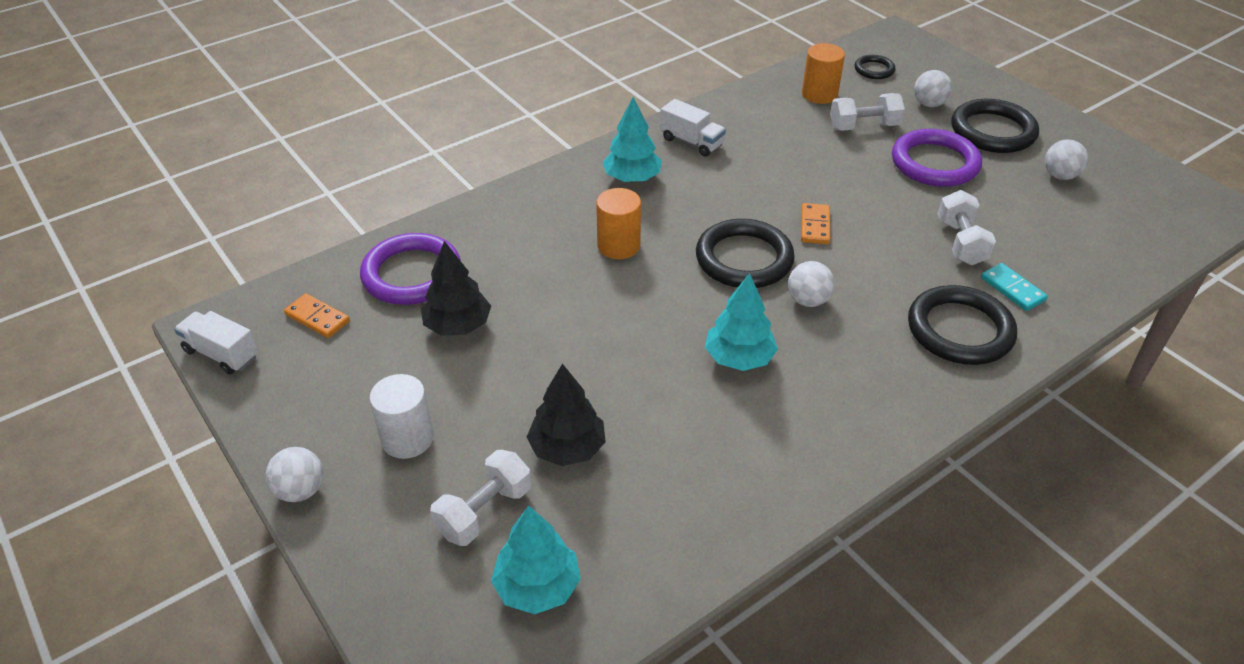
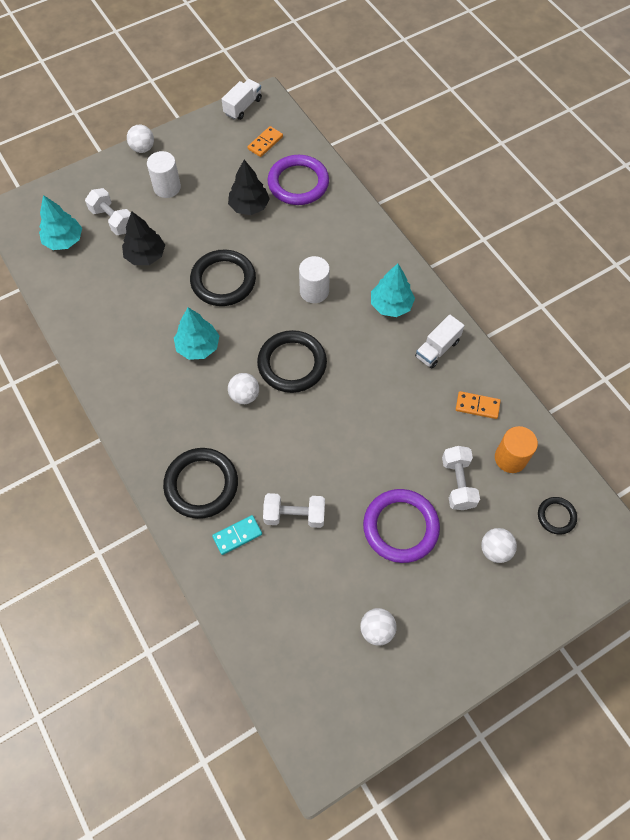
camera: 95 degrees right, 20 degrees up
orange cylinder [596,188,641,259] -> white cylinder [299,256,330,303]
orange domino [801,203,830,244] -> orange domino moved to [456,391,501,419]
black ring [952,99,1039,153] -> black ring moved to [190,250,256,306]

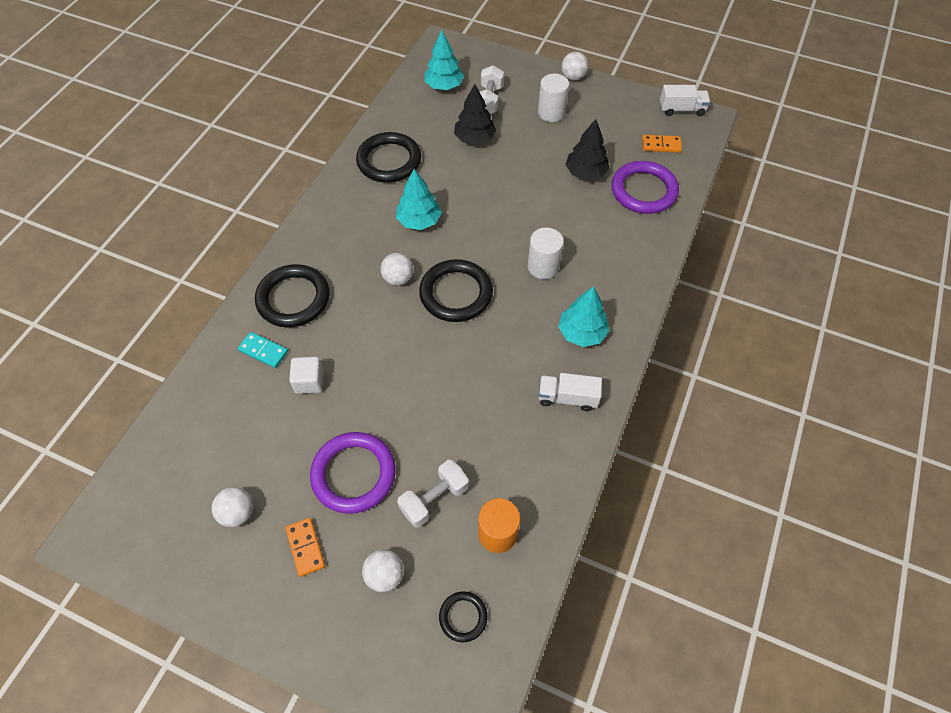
camera: 55 degrees right, 5 degrees down
black ring [190,250,256,306] -> black ring moved to [356,132,421,183]
white dumbbell [263,493,325,528] -> white cube [289,357,324,394]
orange domino [456,391,501,419] -> orange domino moved to [286,518,325,577]

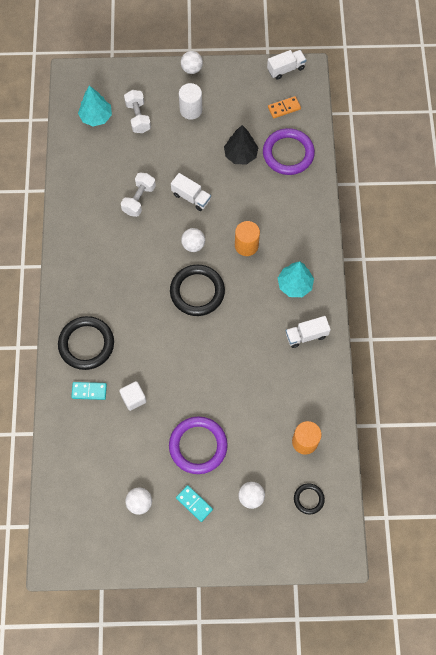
camera: 25 degrees left, 10 degrees up
orange domino [286,518,325,577] -> turquoise domino [176,485,213,522]
black ring [356,132,421,183] -> none
white ball [381,253,413,286] -> white ball moved to [181,228,205,252]
turquoise tree [396,169,442,230] -> none
white dumbbell [397,460,469,528] -> white dumbbell moved to [121,173,156,217]
black tree [454,84,496,145] -> none
white cylinder [528,228,564,279] -> orange cylinder [235,221,260,256]
none -> white truck [171,173,211,211]

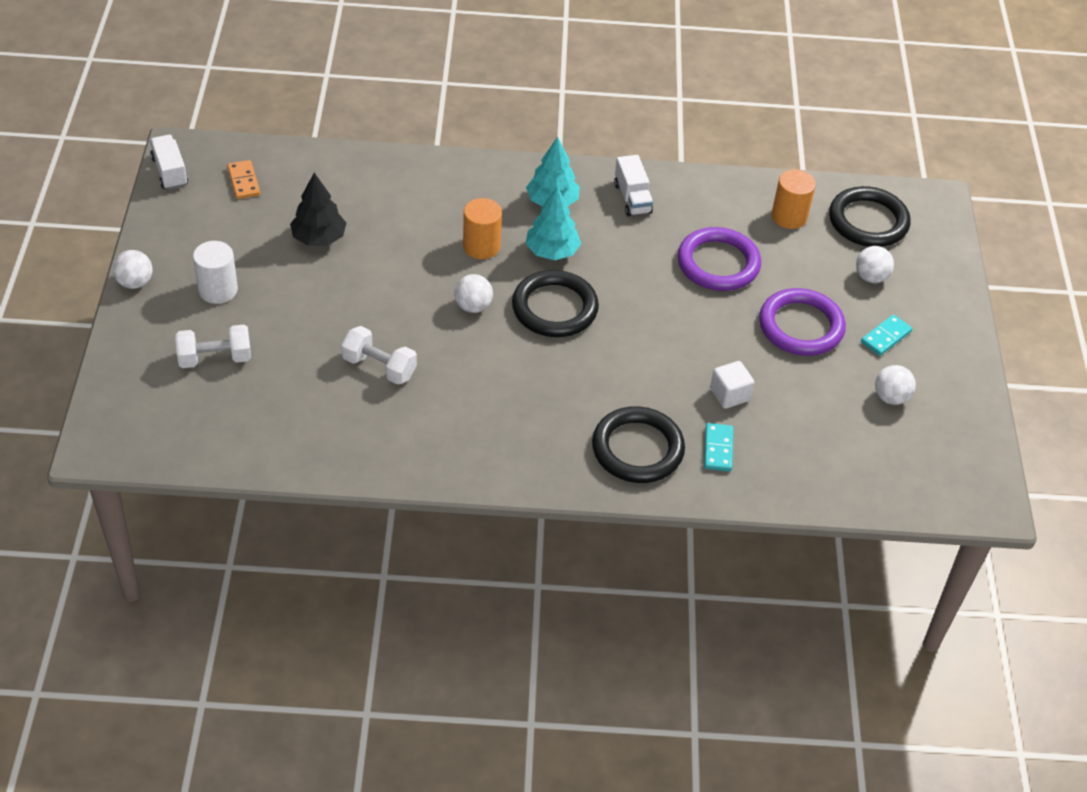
camera: 90 degrees left, 20 degrees down
turquoise tree [78,85,112,127] -> turquoise tree moved to [525,186,581,260]
white truck [171,173,211,211] -> none
purple ring [263,128,315,175] -> purple ring moved to [678,227,761,291]
black ring [294,483,325,514] -> black ring [829,186,911,247], size x1.93

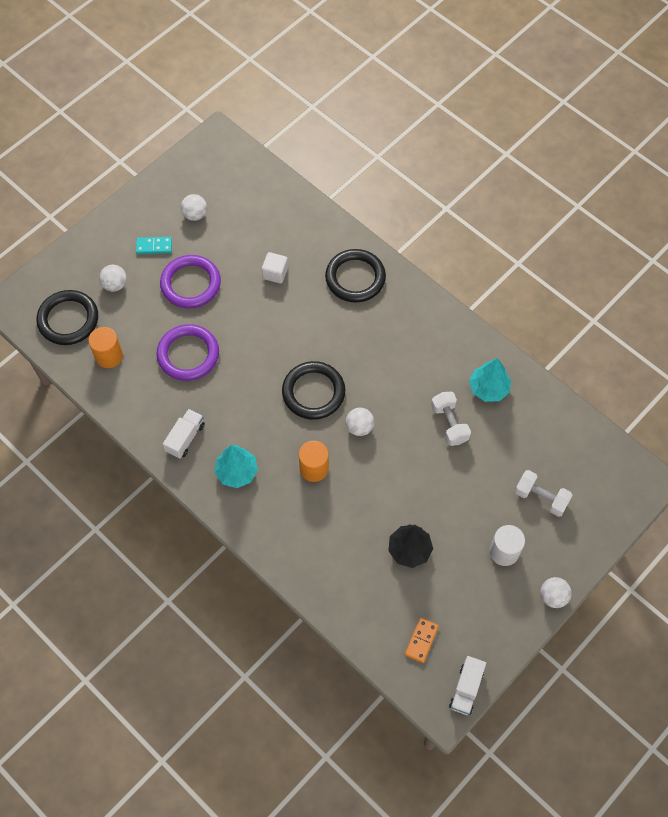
camera: 135 degrees left, 15 degrees up
turquoise tree [525,186,581,260] -> turquoise tree moved to [469,358,511,402]
turquoise domino [704,423,733,471] -> none

